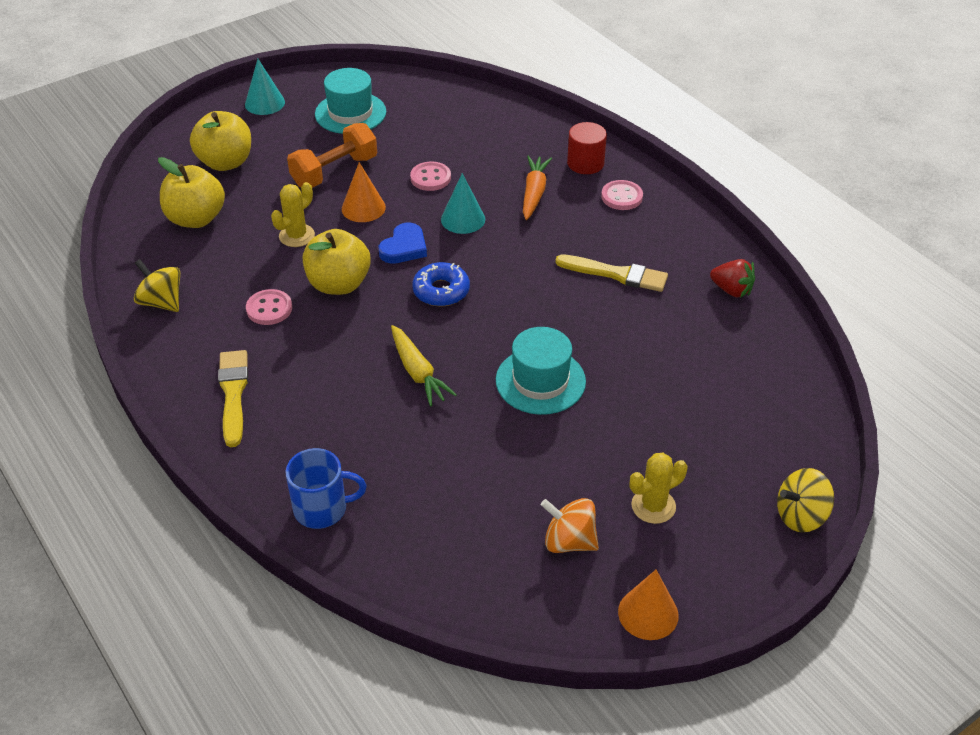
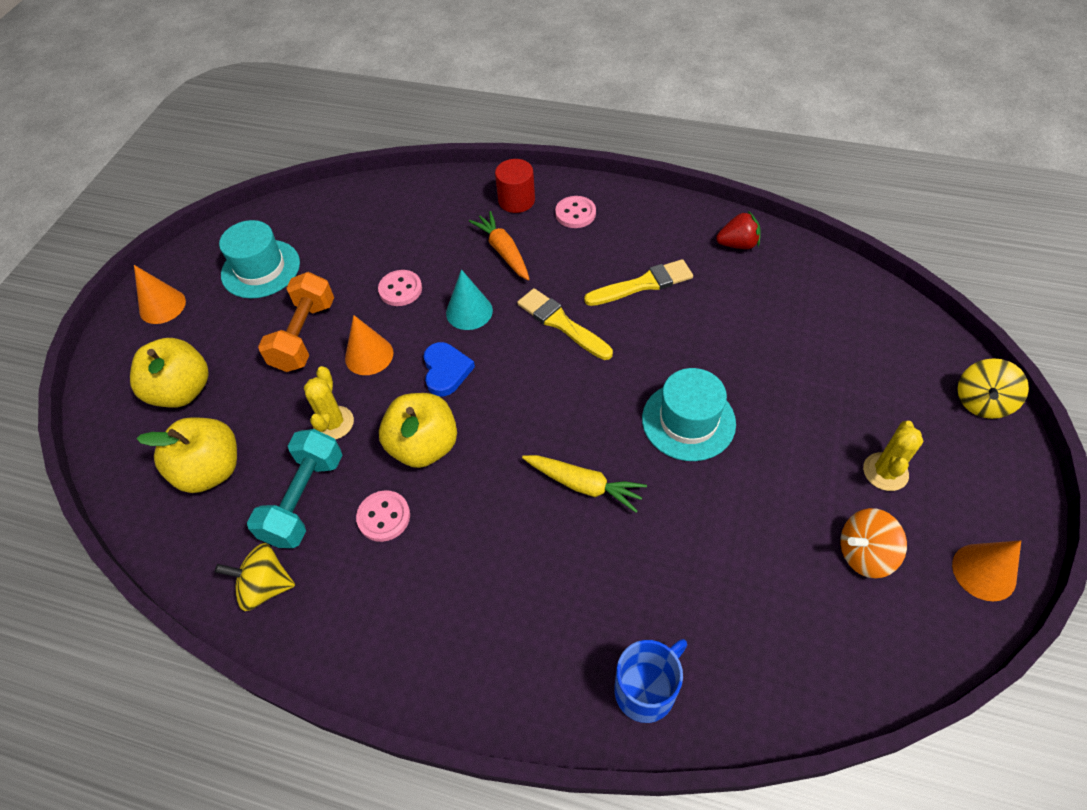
camera: 35 degrees left, 10 degrees up
yellow brush [218,350,248,447] -> yellow brush moved to [517,288,613,360]
turquoise cone [245,59,285,115] -> orange cone [134,265,186,324]
blue donut [412,262,470,306] -> none
none -> turquoise dumbbell [247,429,343,548]

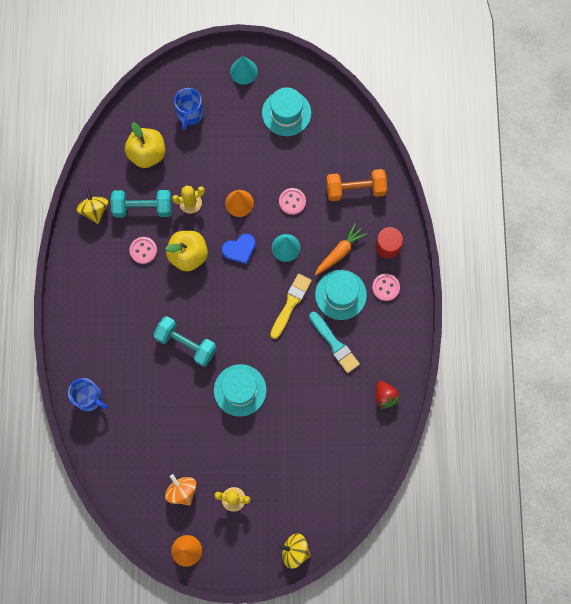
camera: 70 degrees right, 20 degrees up
yellow apple [130,338,209,408] -> blue mug [174,88,204,130]
orange cone [134,265,186,324] -> turquoise cone [230,55,258,85]
orange dumbbell [258,272,334,372] -> orange dumbbell moved to [326,169,387,201]
yellow carrot [522,455,647,513] -> turquoise dumbbell [153,316,217,367]
yellow brush [584,259,693,306] -> turquoise brush [309,312,360,373]
none -> turquoise hat [315,270,367,320]

